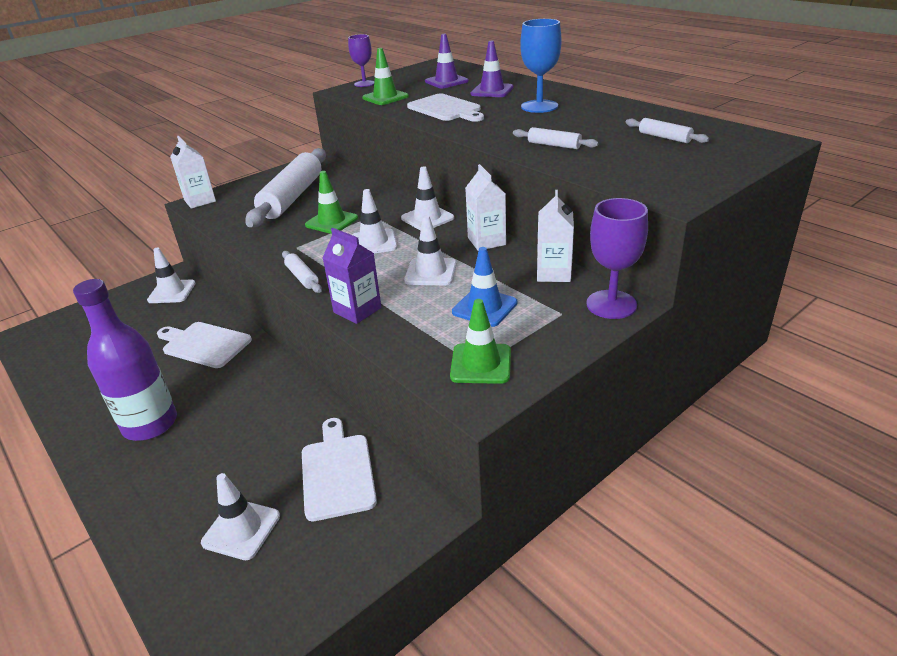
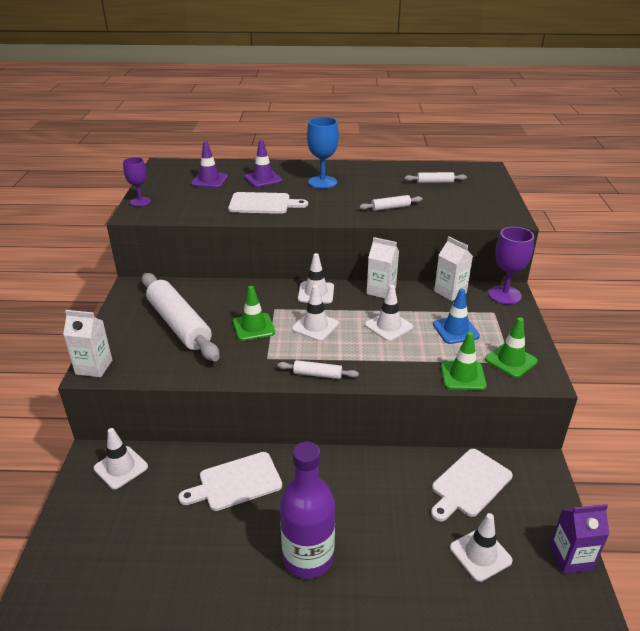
camera: 50 degrees left, 0 degrees up
white cutting board [302,418,377,521] -> white cutting board turned 75 degrees counterclockwise [431,449,513,521]
purple carton [323,228,381,324] -> purple carton moved to [550,504,609,574]
green traffic cone [362,48,409,105] -> green traffic cone moved to [441,332,487,390]

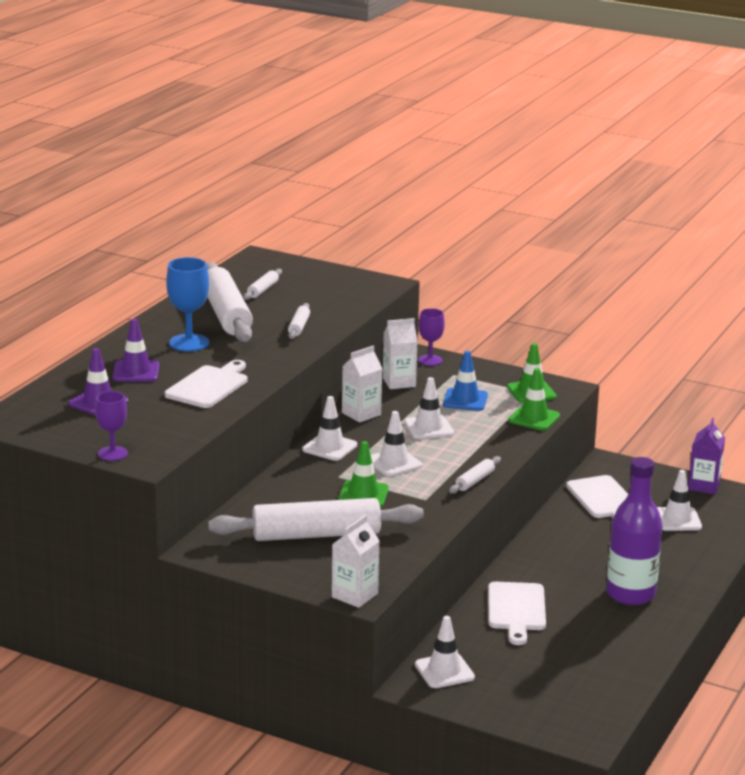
camera: 65 degrees left, 10 degrees down
purple goblet [488,227,534,305] -> purple goblet [418,308,445,366], size x0.66
none -> white rolling pin [207,262,253,342]

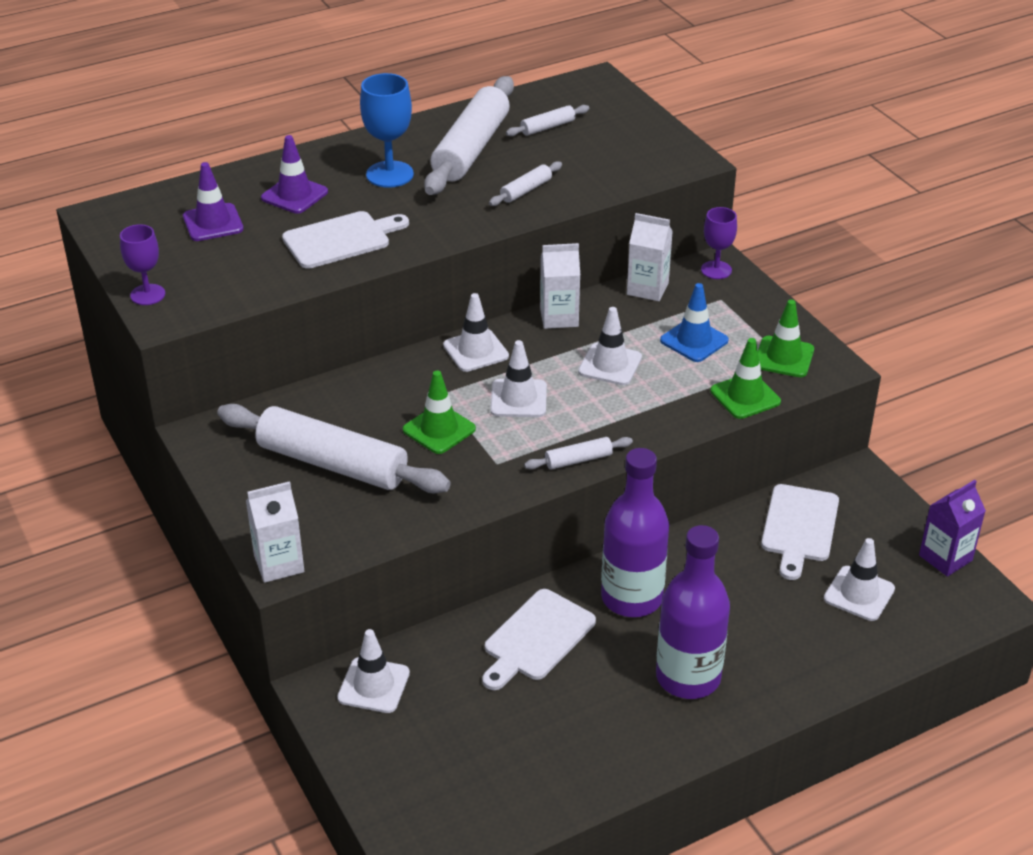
camera: 35 degrees right, 15 degrees up
none -> purple bottle [601,448,669,617]

